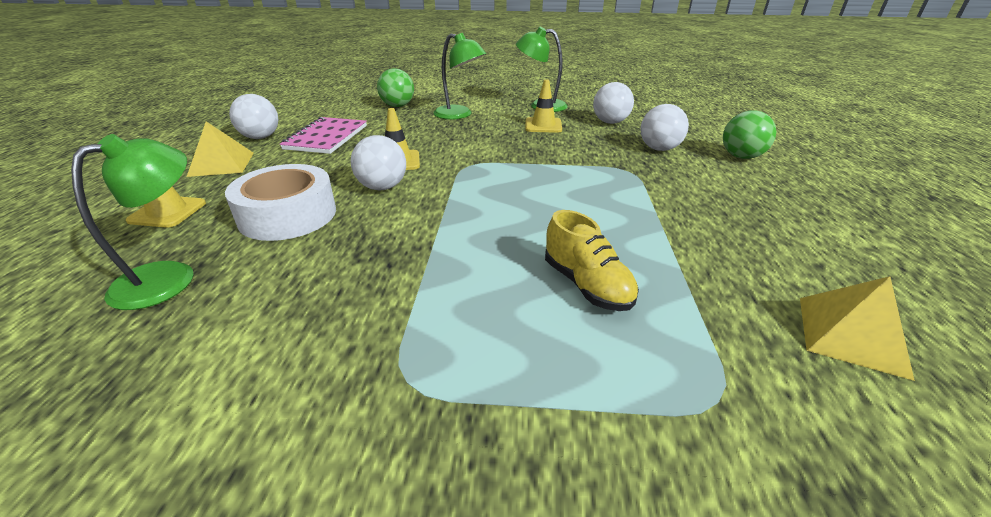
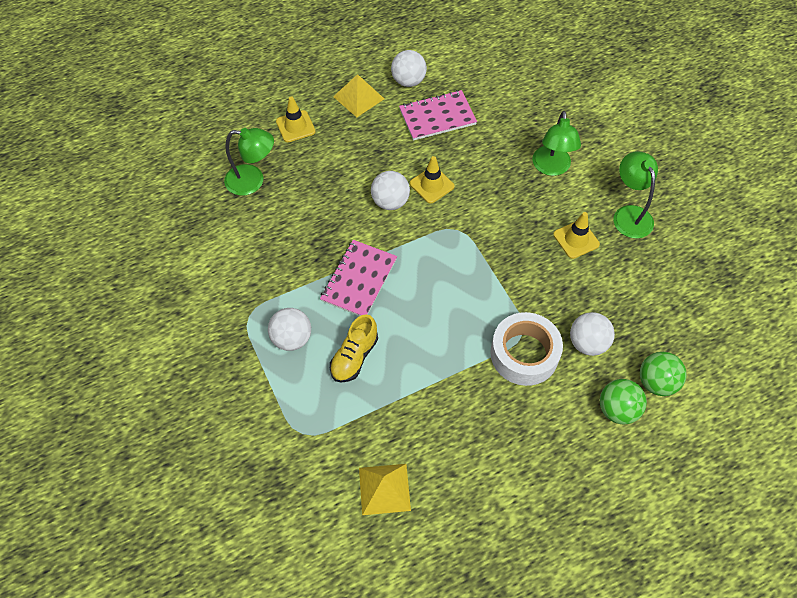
camera: 60 degrees right, 25 degrees up
white tape [225,164,336,241] -> white tape moved to [490,312,563,386]
green ball [377,68,414,107] -> green ball moved to [640,352,687,396]
white ball [593,82,634,124] -> white ball moved to [268,308,311,351]
none -> pink notebook [320,240,397,316]

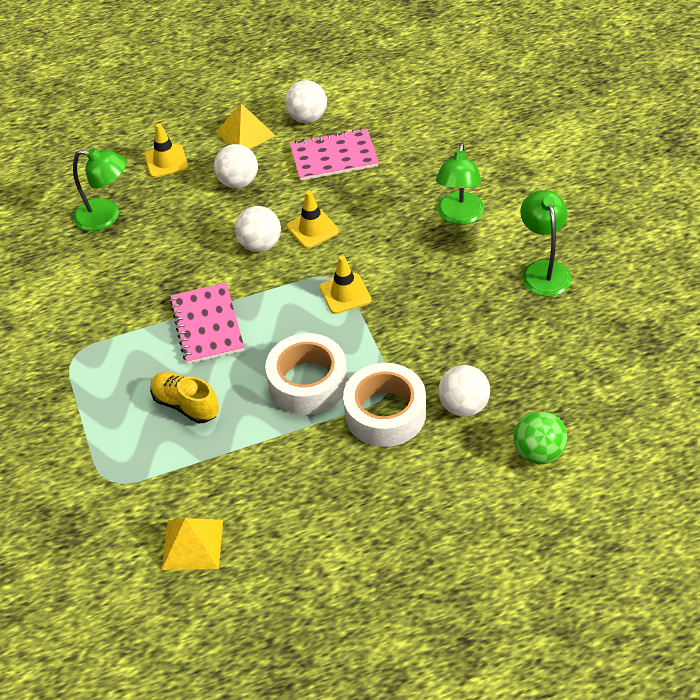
camera: 10 degrees right, 10 degrees down
white ball [268,308,311,351] -> white ball moved to [214,144,258,189]
pink notebook [320,240,397,316] -> pink notebook turned 45 degrees counterclockwise [170,283,244,364]
yellow shoe [330,314,378,383] -> yellow shoe turned 90 degrees clockwise [150,372,219,423]
yellow traffic cone [553,212,600,259] -> yellow traffic cone moved to [319,255,371,314]
green ball [600,379,647,424] -> none
none -> white tape [265,333,348,415]

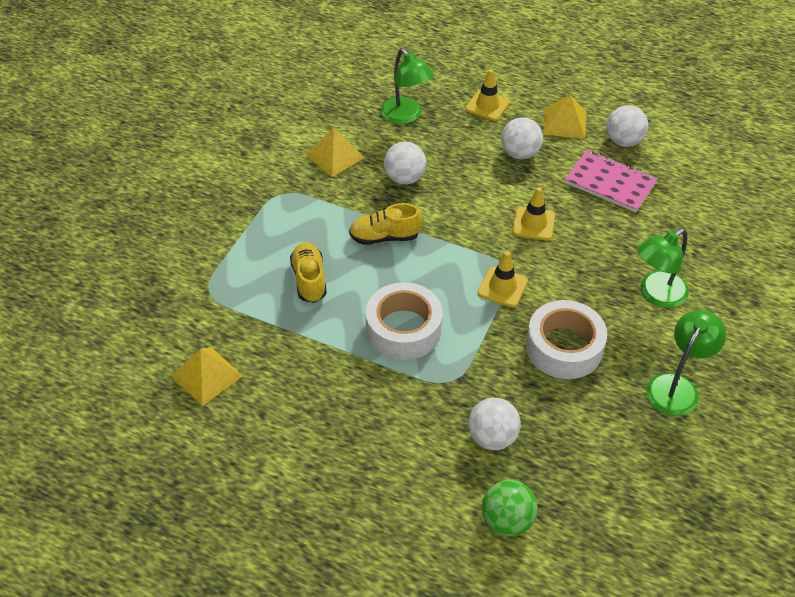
camera: 40 degrees right, 0 degrees up
pink notebook [170,283,244,364] -> yellow shoe [349,203,423,245]
white ball [235,206,281,252] -> white ball moved to [384,142,426,185]
white tape [343,363,426,447] -> white tape moved to [526,300,607,379]
none -> yellow pyramid [306,128,365,177]

